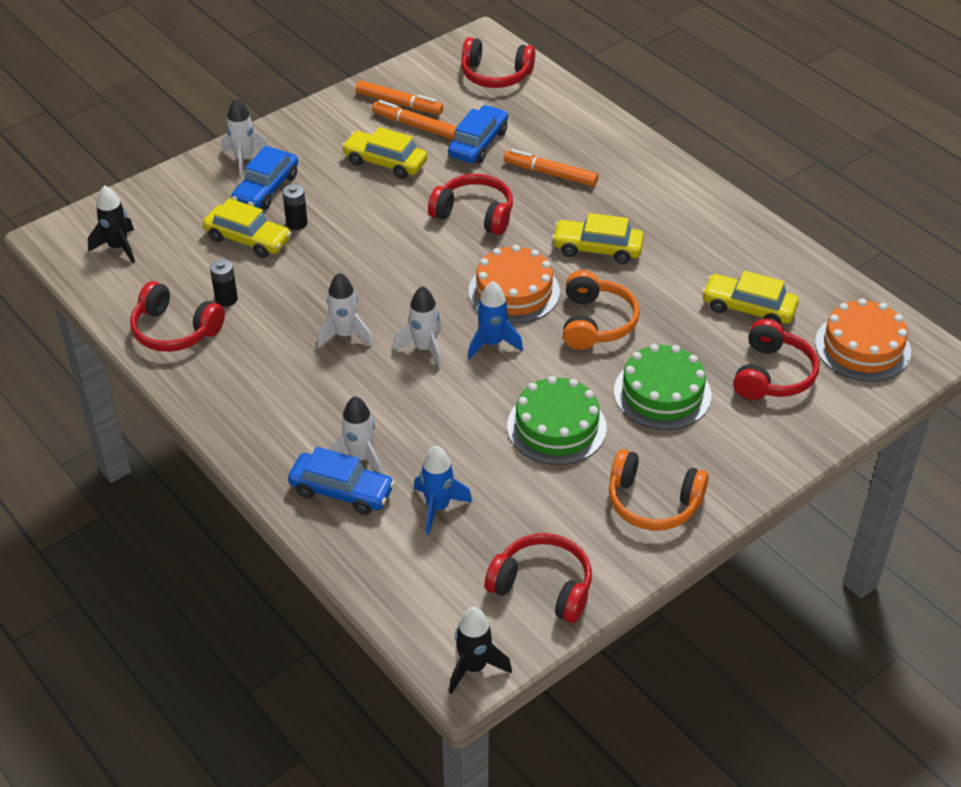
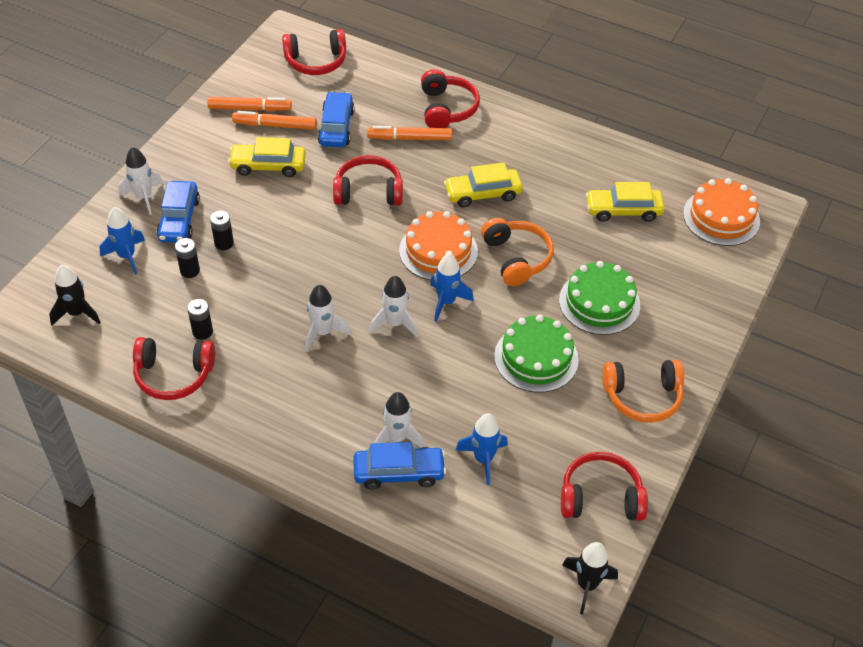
camera: 25 degrees left, 5 degrees up
yellow car [203,198,291,258] -> black battery [175,238,200,278]
red headphones [733,319,819,400] -> red headphones moved to [421,69,480,128]
none -> blue rocket [99,207,145,275]

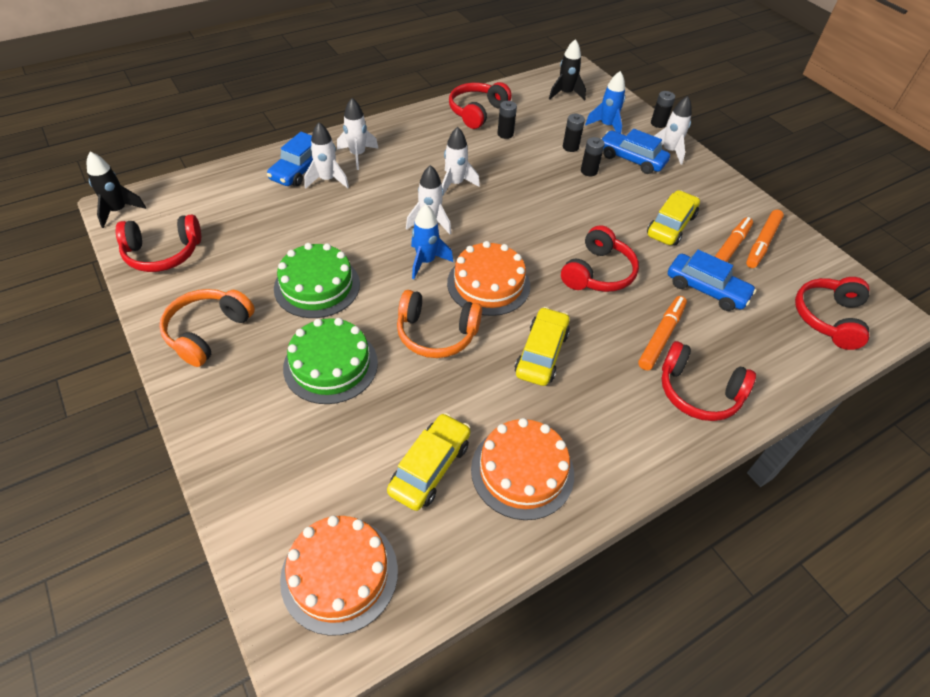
camera: 120 degrees right, 0 degrees up
blue rocket [456,413,508,485] -> none
red headphones [561,452,648,521] -> red headphones turned 45 degrees clockwise [116,215,201,272]
none -> white rocket [337,98,379,170]
none -> orange cake [471,418,574,520]
none -> black battery [651,91,675,128]

